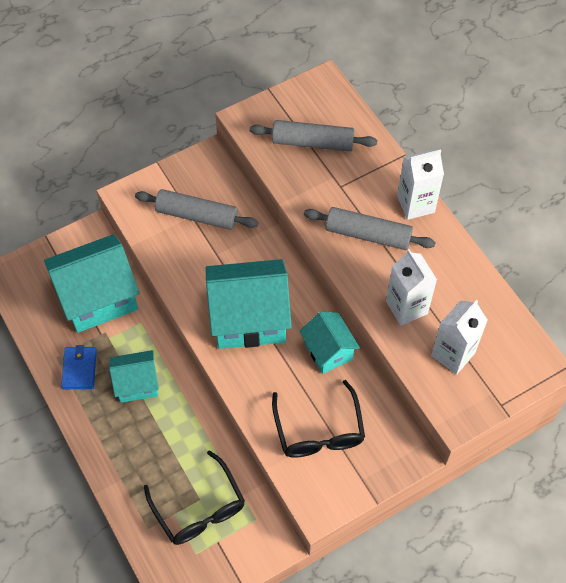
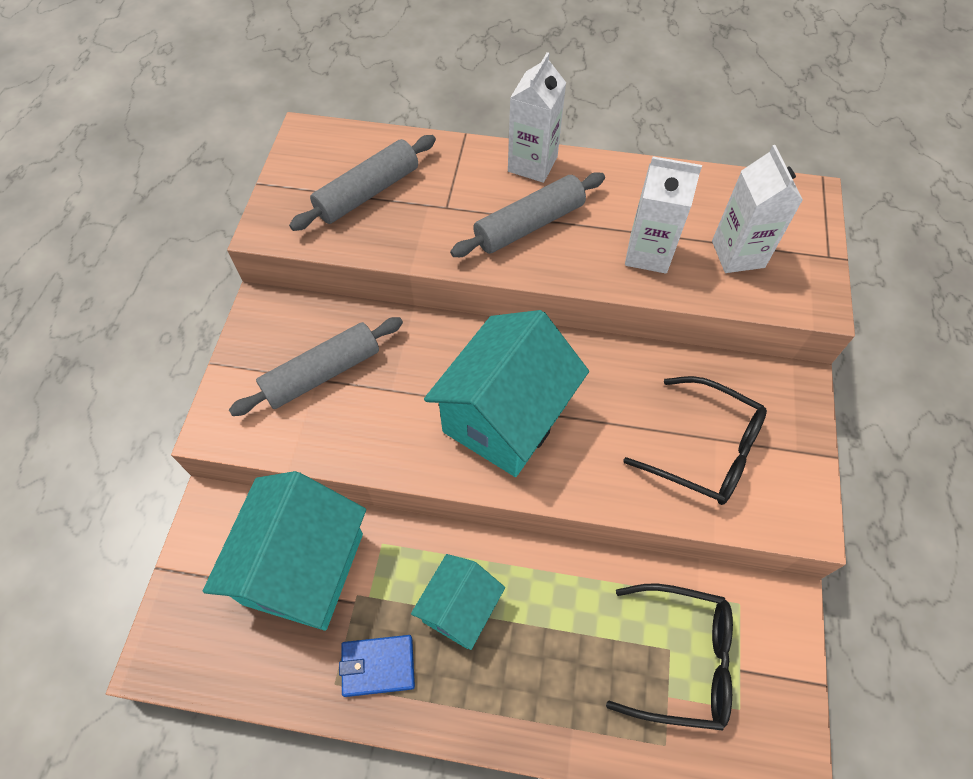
camera: 50 degrees left, 0 degrees up
blue wallet [61,345,97,389] -> blue wallet turned 45 degrees counterclockwise [339,635,415,697]
turquoise house [299,312,360,374] -> none

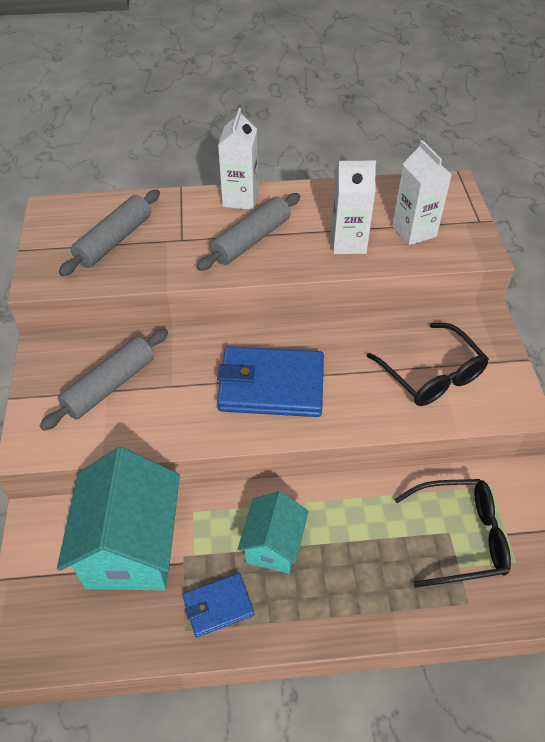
camera: 15 degrees left, 10 degrees down
turquoise house [424,310,589,477] -> blue wallet [217,346,324,417]
black glasses [623,376,767,505] -> black glasses turned 45 degrees clockwise [367,323,489,406]

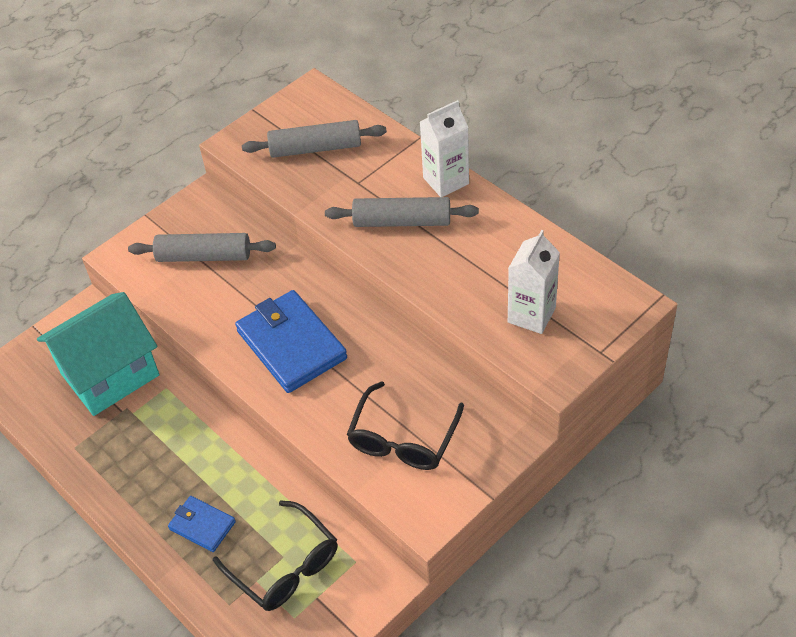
camera: 55 degrees right, 0 degrees up
blue wallet [183,573,254,637] -> blue wallet moved to [168,496,236,552]
turquoise house [237,491,309,574] -> none
white carton [331,160,376,254] -> none

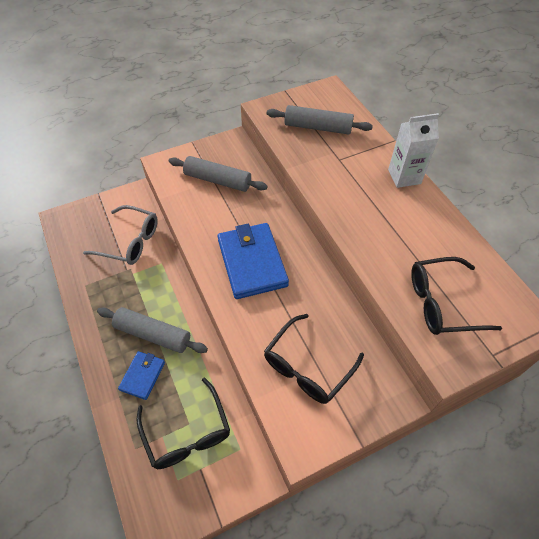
camera: 15 degrees right, 5 degrees up
turquoise house [37,292,159,416] -> grey glasses [83,205,158,265]
blue wallet [168,496,236,552] -> blue wallet turned 60 degrees clockwise [118,351,165,400]
grey rolling pin [325,197,479,227] -> grey rolling pin moved to [97,307,208,353]
white carton [508,230,560,334] -> black glasses [411,257,502,335]

